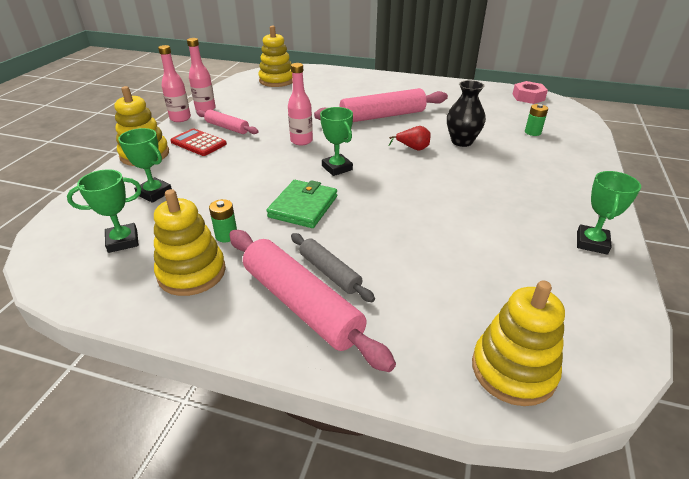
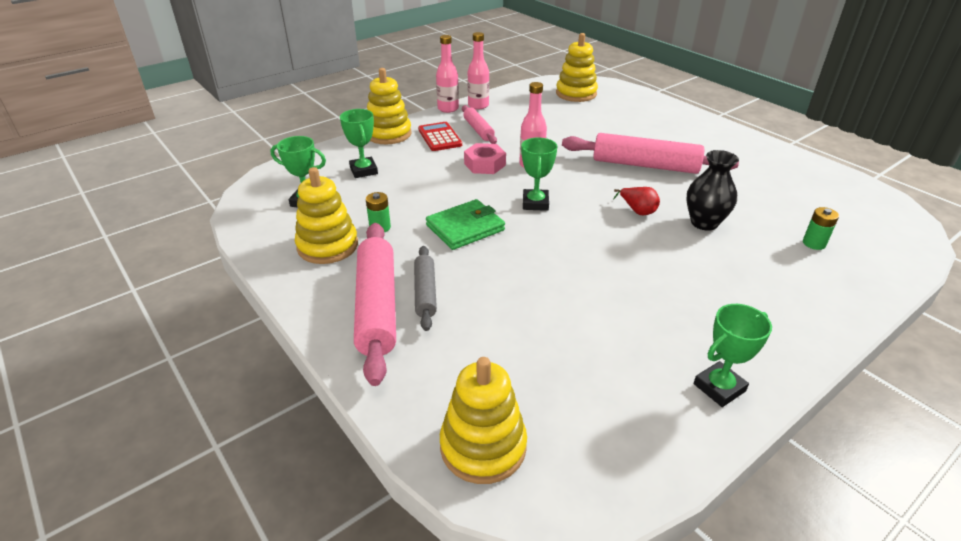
camera: 35 degrees right, 0 degrees up
pink nut [512,81,548,104] -> pink nut moved to [464,143,506,174]

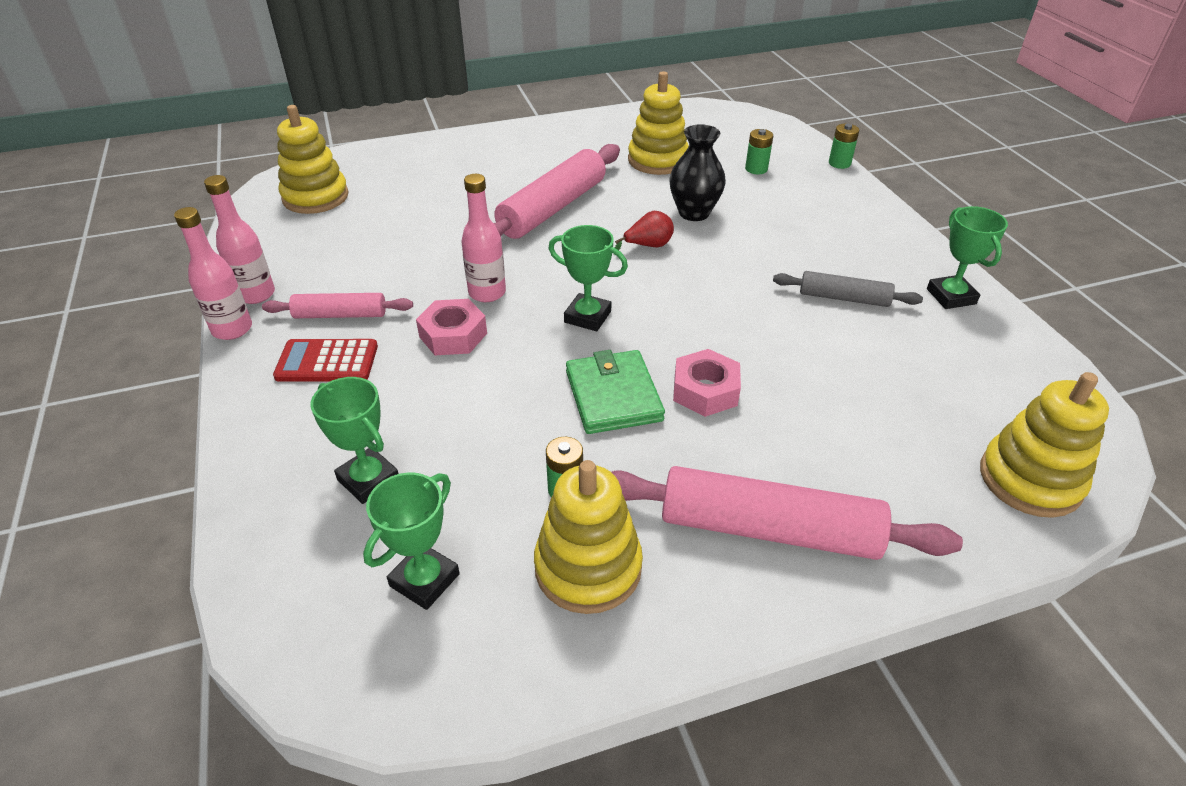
camera: 70 degrees left, 5 degrees up
green trophy [340,109,378,178] -> green trophy turned 45 degrees clockwise [311,377,399,504]
yellow stacking toy [367,68,412,144] -> yellow stacking toy moved to [628,71,689,175]
grey rolling pin [414,246,437,331] -> grey rolling pin moved to [773,271,923,307]
none -> pink nut [673,349,741,417]
none -> green battery [829,124,859,169]

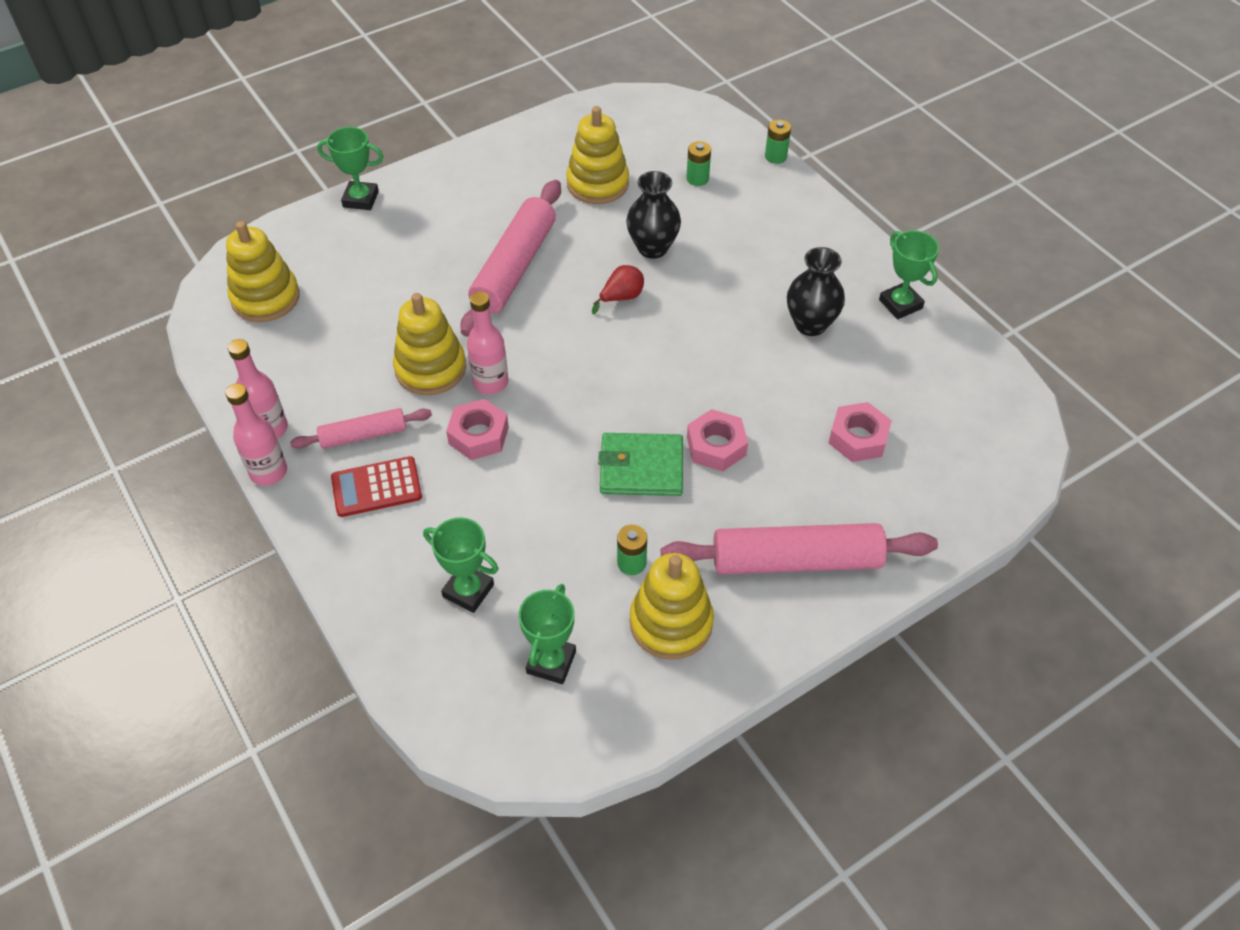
camera: 15 degrees left, 10 degrees up
green trophy [548,225,628,331] -> green trophy moved to [317,127,384,210]
green wallet [566,350,665,434] -> green wallet turned 60 degrees counterclockwise [598,433,683,496]
grey rolling pin [773,271,923,307] -> black vase [787,247,845,336]
yellow stacking toy [980,372,1109,518] -> yellow stacking toy moved to [393,293,466,395]
none -> pink nut [829,402,892,462]

